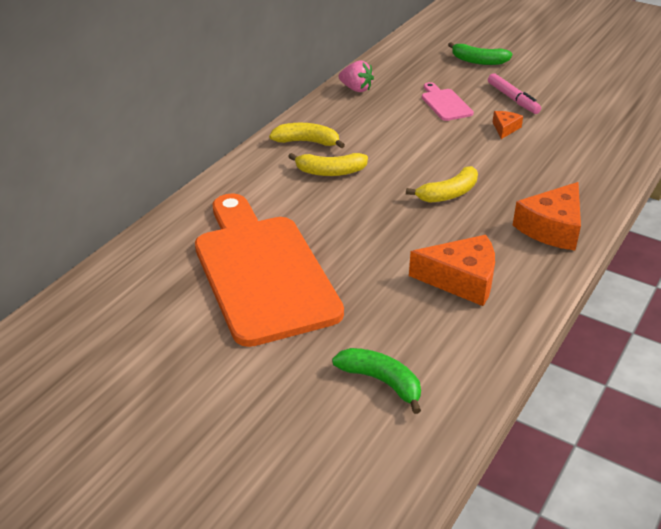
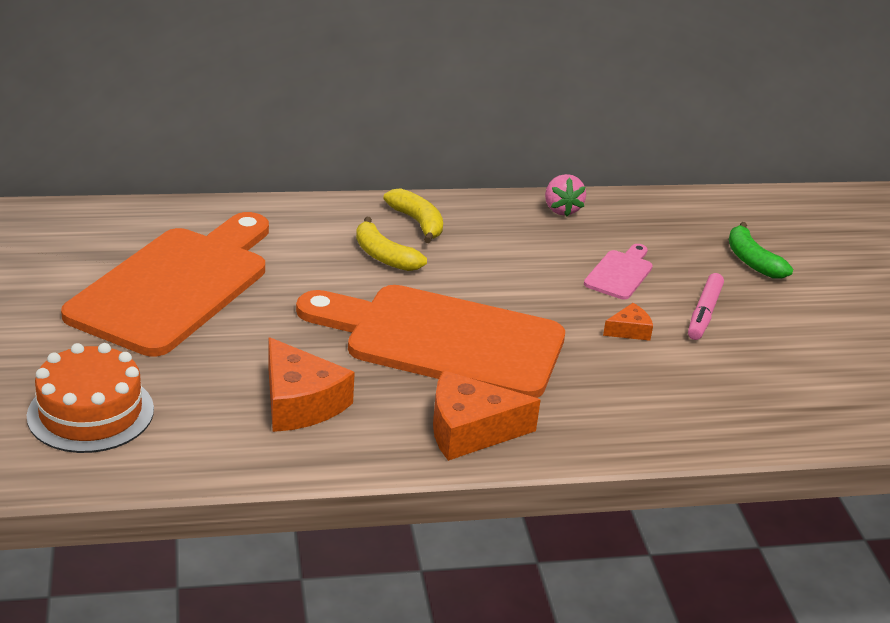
camera: 45 degrees right, 5 degrees down
green banana [332,348,421,414] -> orange cake [27,343,154,453]
yellow banana [406,166,478,203] -> orange cutting board [296,285,565,398]

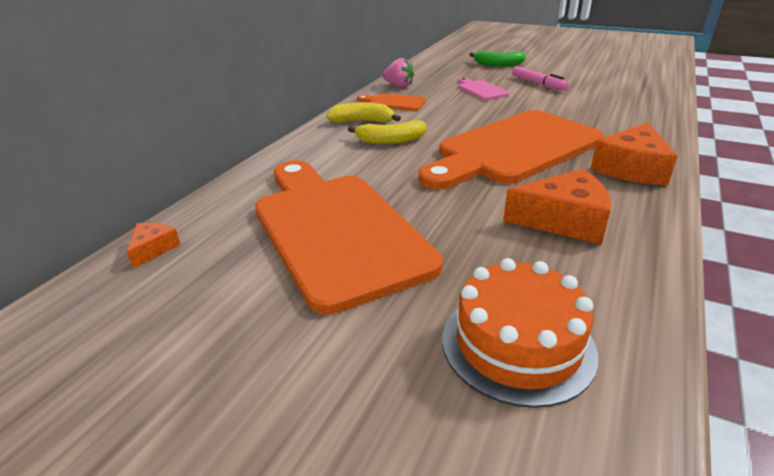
camera: 50 degrees left, 0 degrees up
orange cheese [603,303,653,341] -> orange cheese moved to [127,223,181,268]
none -> orange cutting board [357,93,426,111]

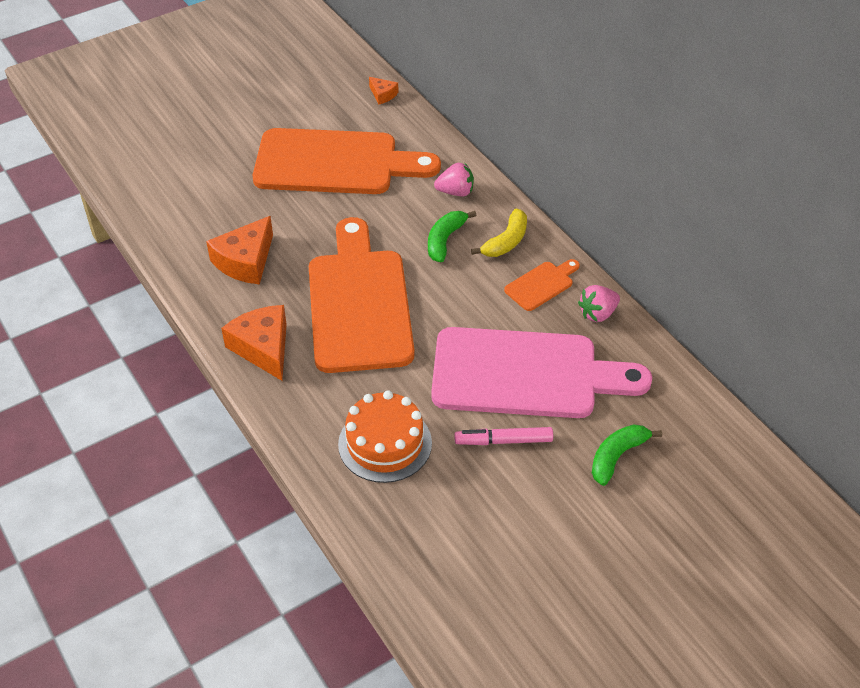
camera: 120 degrees right, 15 degrees up
yellow banana [348,120,426,144] -> green banana [428,211,477,262]
orange cake [442,258,598,408] -> orange cake moved to [338,390,432,483]
pink cutting board [458,77,509,100] -> pink cutting board [431,327,652,418], size x2.39
none -> pink strawberry [434,163,474,196]

